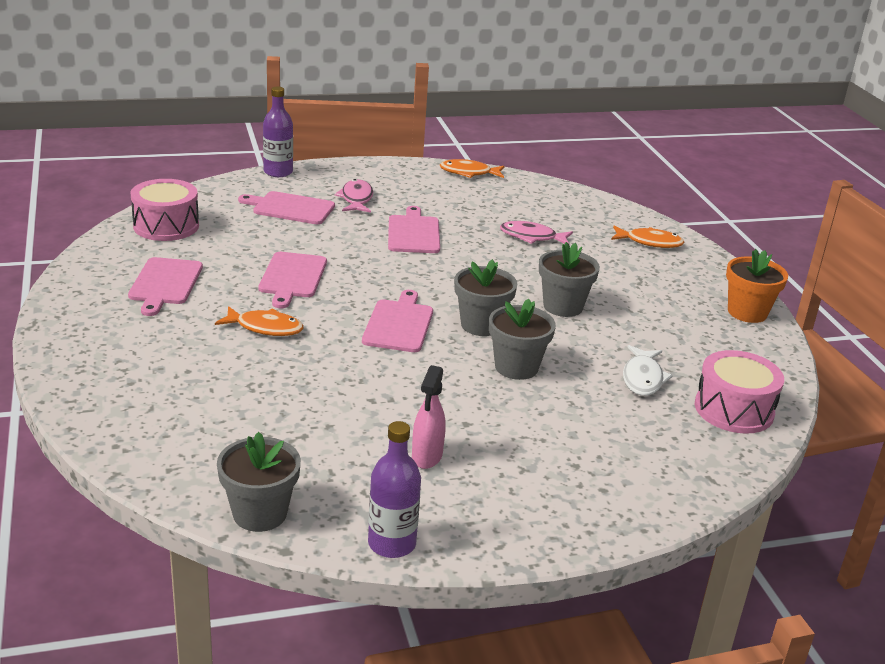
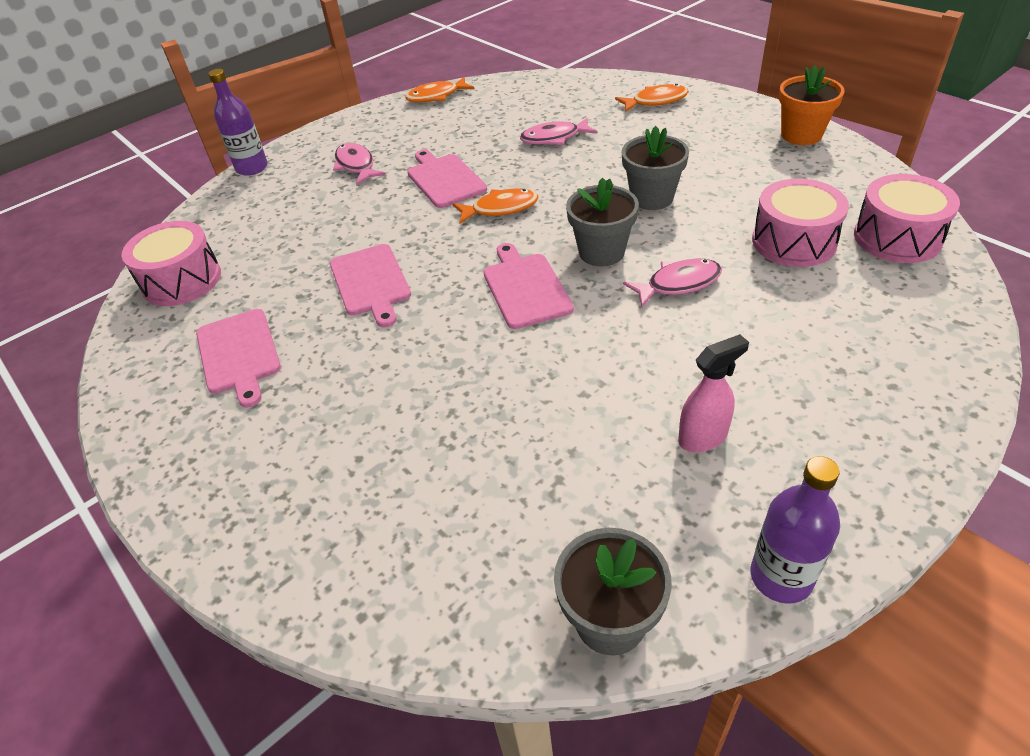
camera: 20 degrees left, 15 degrees up
orange fish [215,306,304,336] -> orange fish moved to [453,188,538,224]
pink cutting board [238,191,335,224] -> none
pink spray bottle [412,365,446,469] -> pink spray bottle turned 105 degrees counterclockwise [678,334,749,452]
grey flower pot [489,299,556,380] -> pink fish [623,258,722,307]
white fish [623,345,673,396] -> pink drum [752,179,849,267]

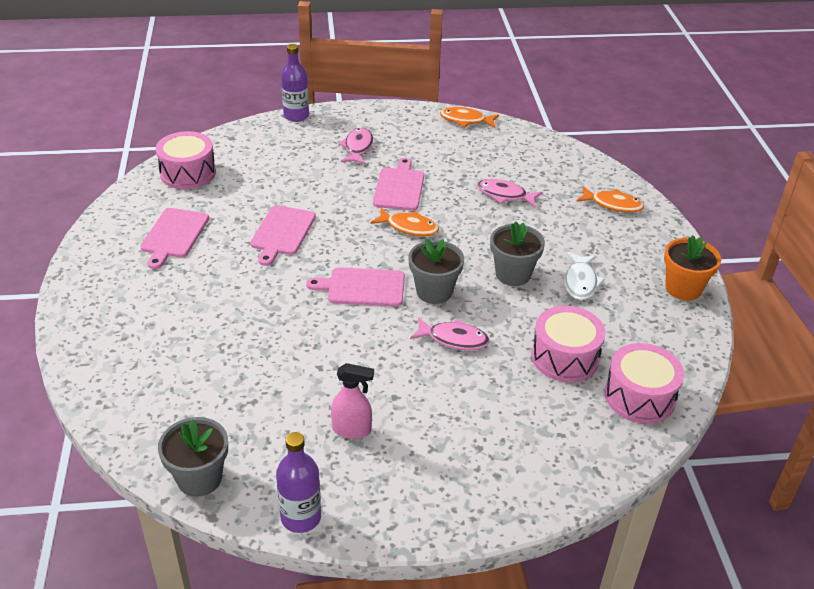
camera: 30 degrees right, 5 degrees down
pink cutting board [483,243,574,329] -> pink cutting board turned 105 degrees counterclockwise [306,267,405,307]
none -> white fish [564,252,605,300]

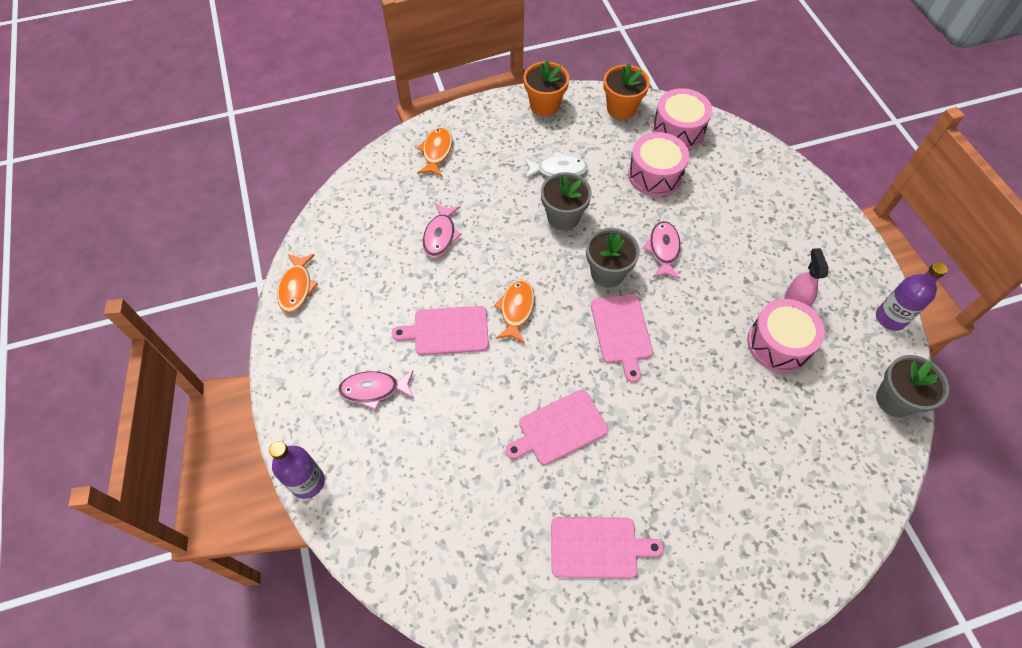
camera: 100 degrees left, 20 degrees up
pink drum [156,131,216,189] -> pink drum moved to [747,299,825,373]
pink cutting board [250,205,316,266] -> pink cutting board turned 150 degrees clockwise [505,390,608,465]
none -> orange flower pot [604,64,650,120]

